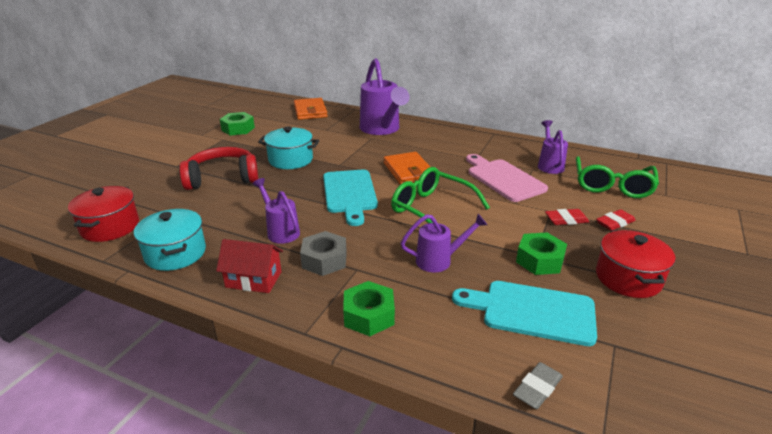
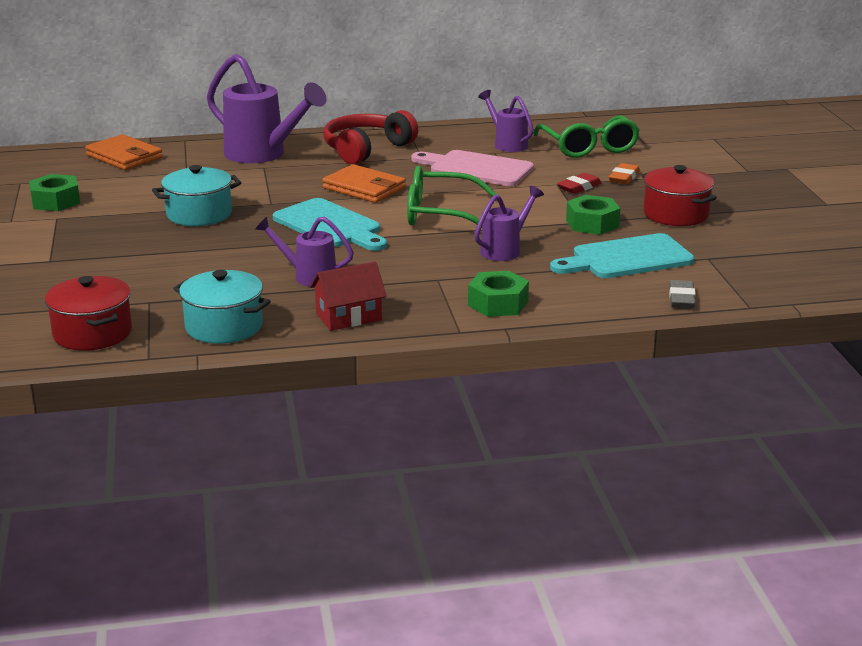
camera: 35 degrees left, 5 degrees down
red headphones [179,147,258,190] -> red headphones moved to [323,110,418,164]
grey nut [300,231,347,276] -> none
red eraser [596,209,636,230] -> orange eraser [609,163,640,185]

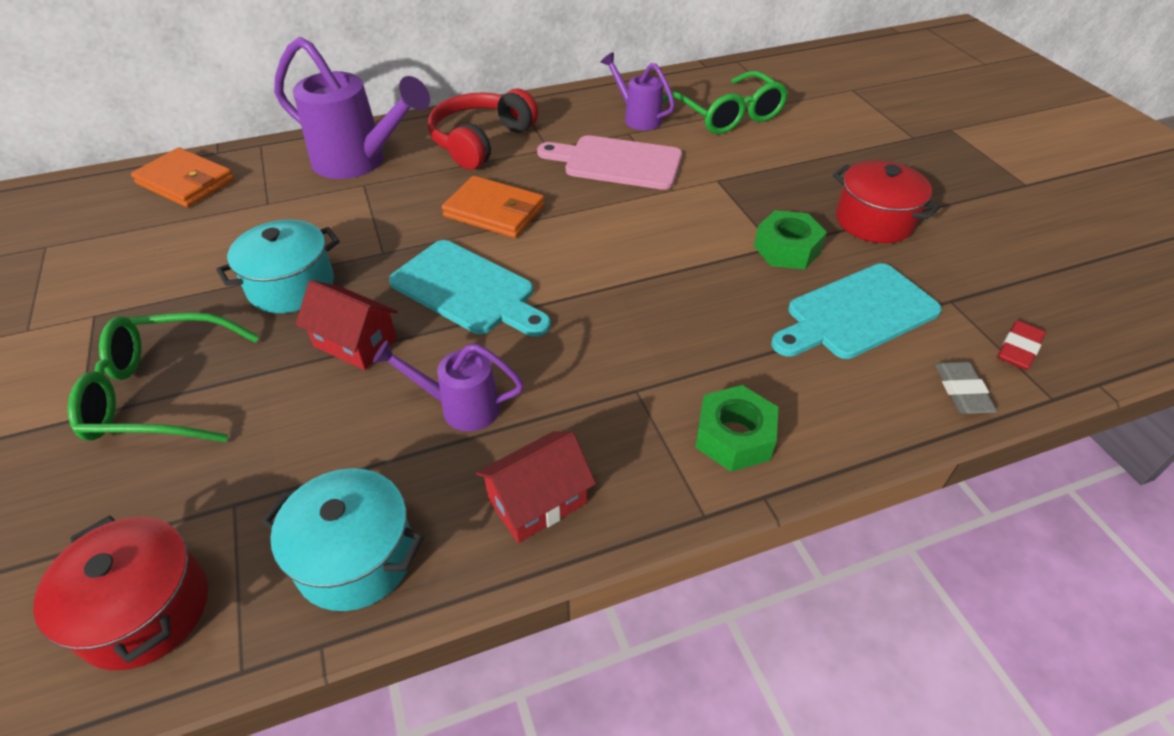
camera: 10 degrees left, 20 degrees up
green nut [29,174,80,211] -> none
green glasses [407,166,498,228] -> green glasses moved to [68,312,260,442]
purple watering can [474,186,544,261] -> none
red eraser [557,173,602,194] -> red eraser moved to [997,320,1046,370]
orange eraser [609,163,640,185] -> none
none -> red house [296,280,398,370]

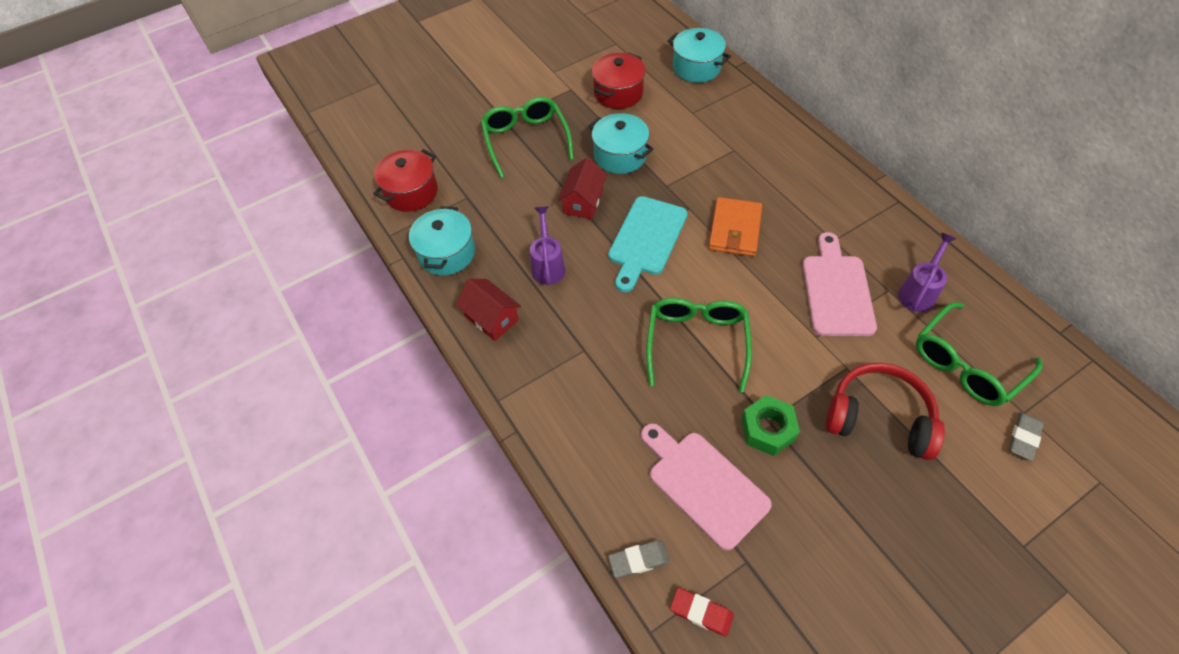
camera: 80 degrees right, 10 degrees up
orange wallet [131,147,234,207] -> turquoise pot [668,28,731,83]
purple watering can [274,37,430,179] -> none
red headphones [428,89,538,170] -> red headphones moved to [826,363,945,460]
green nut [695,385,778,472] -> none
turquoise cutting board [771,263,942,359] -> pink cutting board [641,423,772,551]
red pot [833,160,940,243] -> red pot moved to [592,53,646,109]
none -> green glasses [646,298,752,392]
none -> grey eraser [1009,412,1044,461]

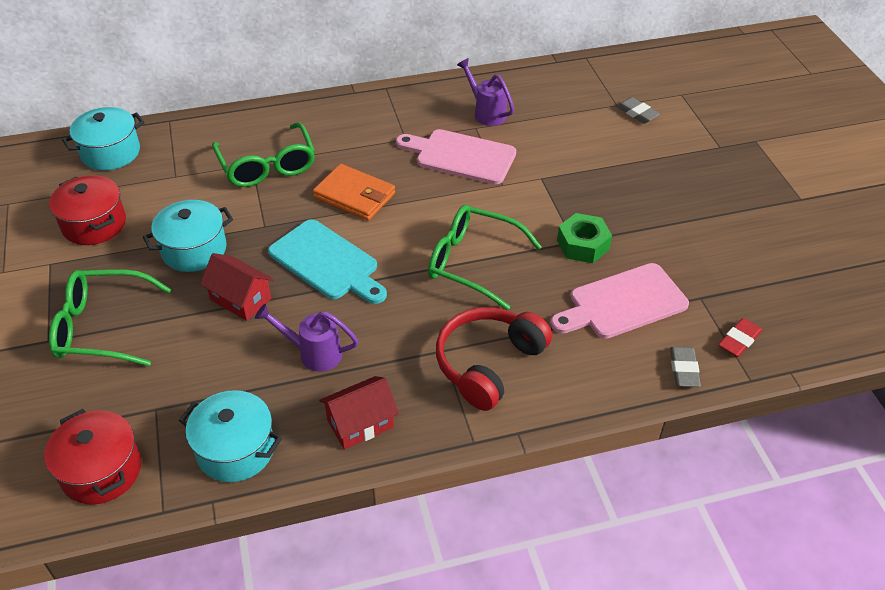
camera: 75 degrees left, 10 degrees down
red headphones [826,363,945,460] -> red headphones moved to [436,307,552,411]
green glasses [916,302,1043,406] -> green glasses moved to [212,122,315,187]

